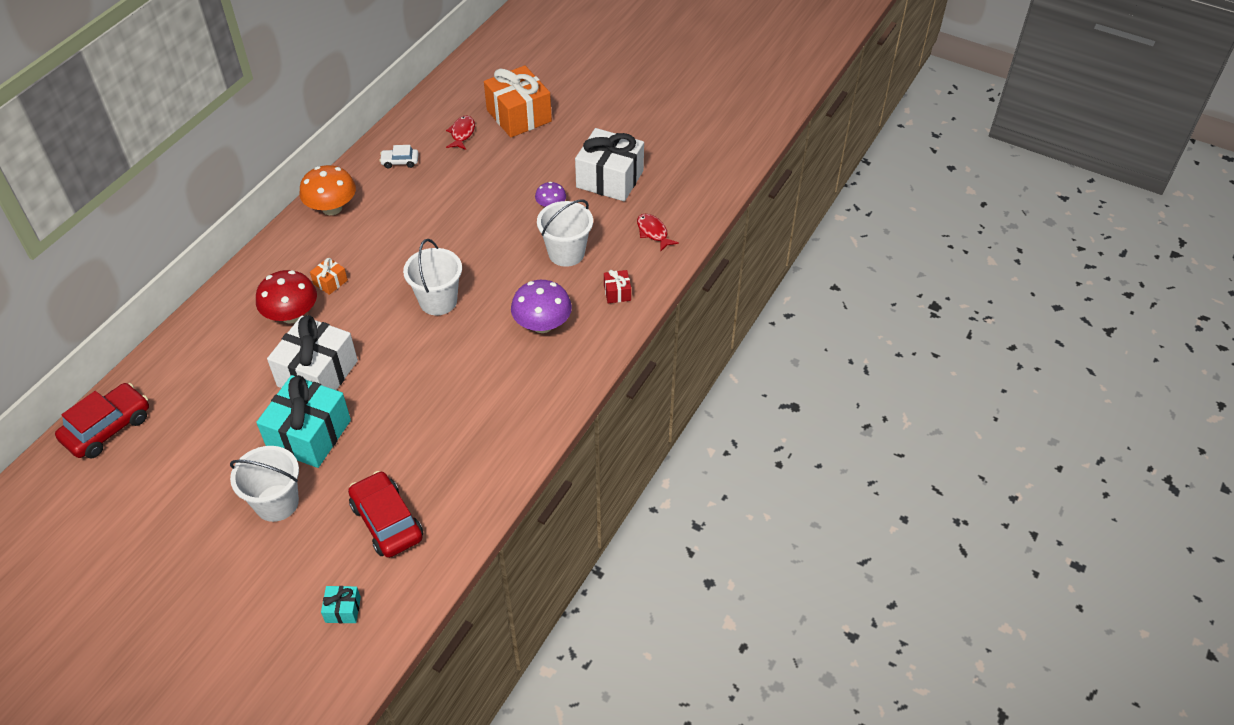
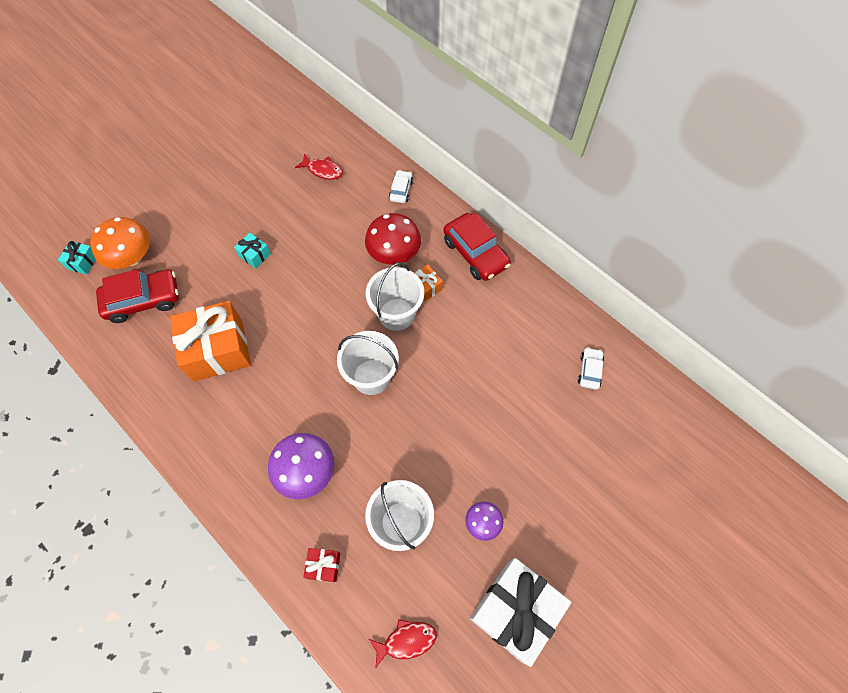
camera: 105 degrees right, 15 degrees up
red car [55,383,149,458] -> red car moved to [443,212,511,281]
white bucket [230,446,299,522] -> white bucket moved to [366,262,424,331]
turquoise gift [256,375,351,468] -> turquoise gift [234,233,271,269], size x0.44
white gift [267,315,358,390] -> none
orange mushroom [299,165,356,215] -> orange mushroom moved to [90,217,150,269]
red fish [446,116,475,150] -> red fish moved to [295,153,343,180]
orange gift [484,65,552,138] -> orange gift moved to [170,301,251,381]
none -> white car [389,170,413,203]

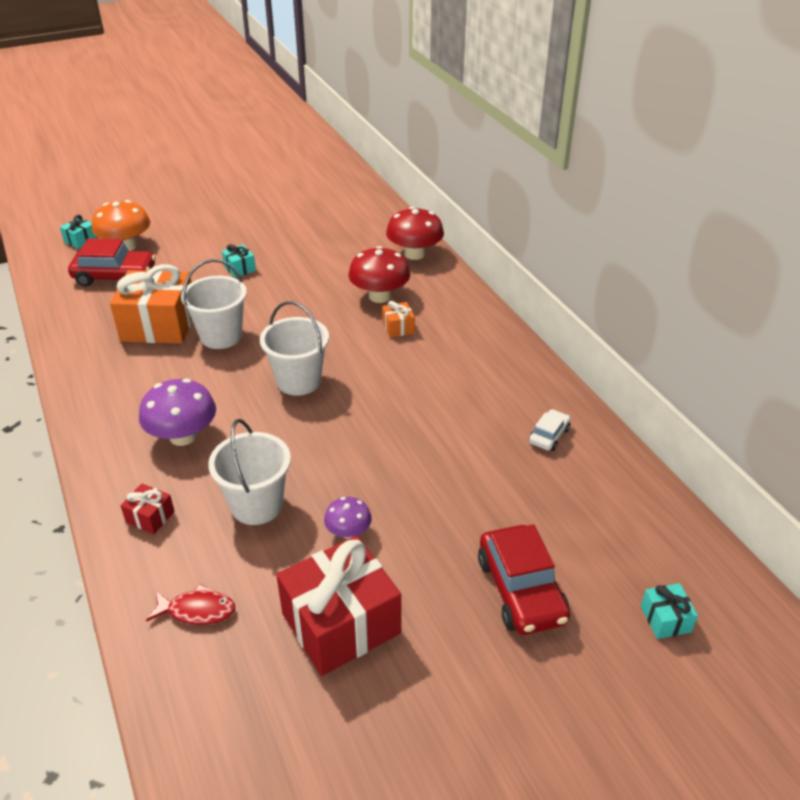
camera: 20 degrees right, 25 degrees down
red fish [295,153,343,180] -> none
white bucket [366,262,424,331] -> white bucket moved to [181,259,247,349]
white car [389,170,413,203] -> red mushroom [386,207,444,260]
red car [443,212,511,281] -> red car moved to [478,524,570,635]
white gift [470,558,571,667] -> red gift [276,536,401,676]
none -> turquoise gift [641,583,698,639]

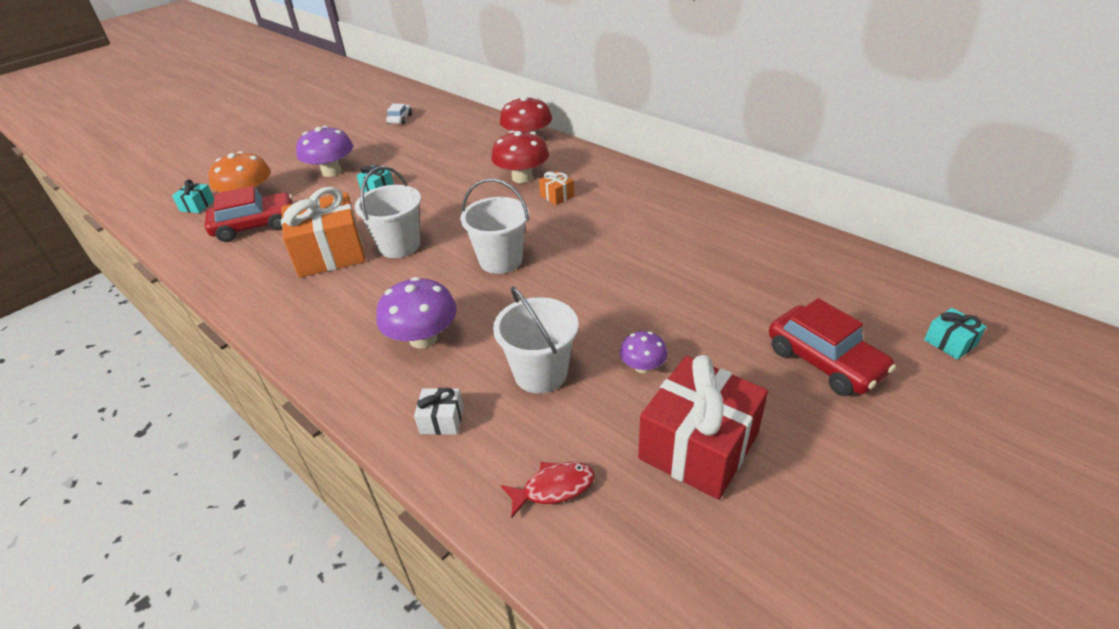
camera: 20 degrees left, 0 degrees up
red gift [120,483,175,534] -> white gift [414,388,464,435]
white car [529,409,571,451] -> white car moved to [386,104,412,124]
none -> purple mushroom [296,126,353,177]

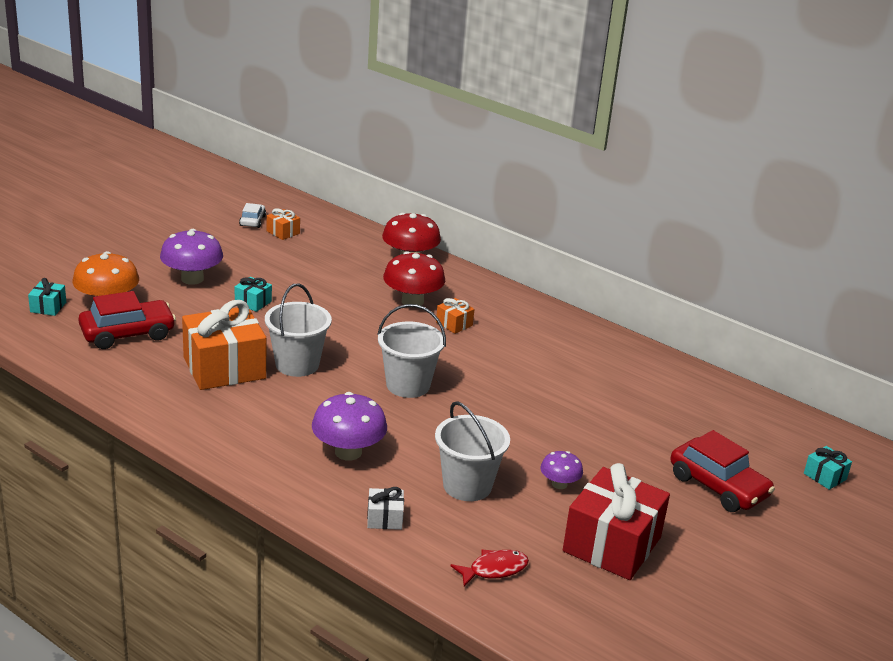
camera: 10 degrees left, 10 degrees down
none -> orange gift [267,208,300,240]

